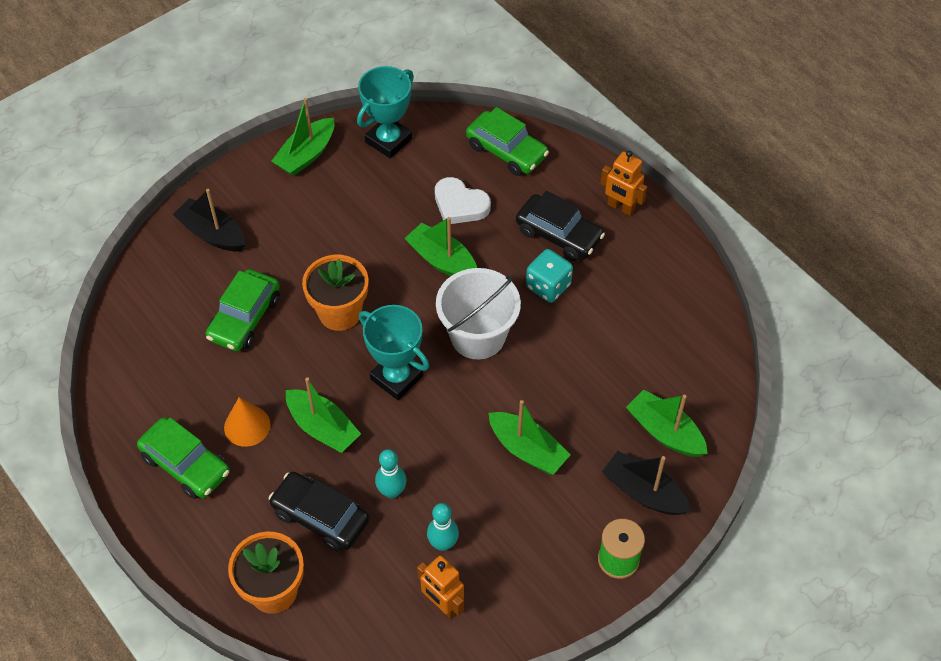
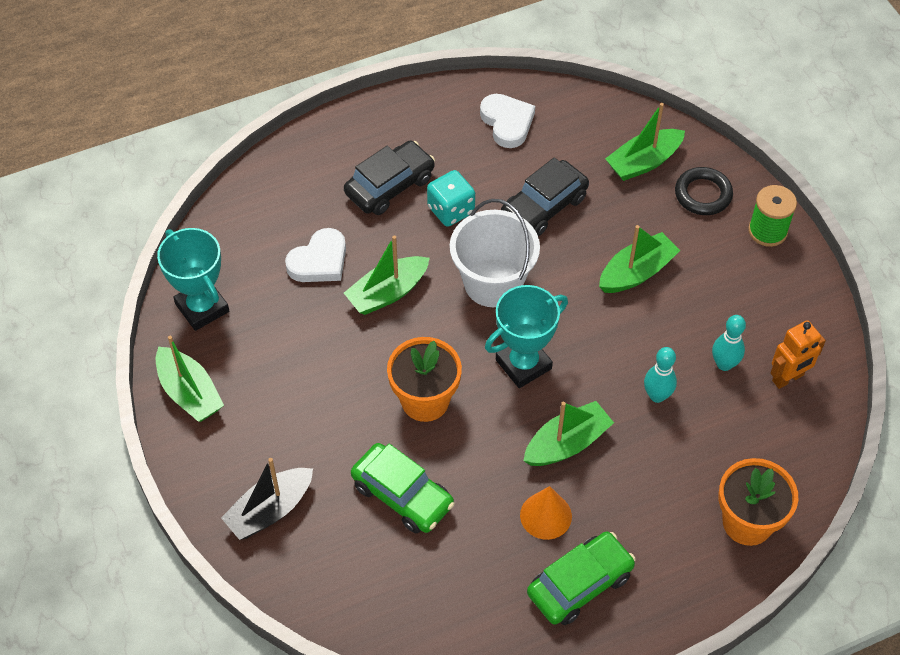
camera: 75 degrees left, 0 degrees up
black car [269,472,369,551] -> black car moved to [501,157,589,236]
green car [466,107,549,176] -> none
orange robot [600,151,647,216] -> none
black boat [602,451,691,515] -> black ring [675,167,733,215]
none -> white heart [480,94,535,148]

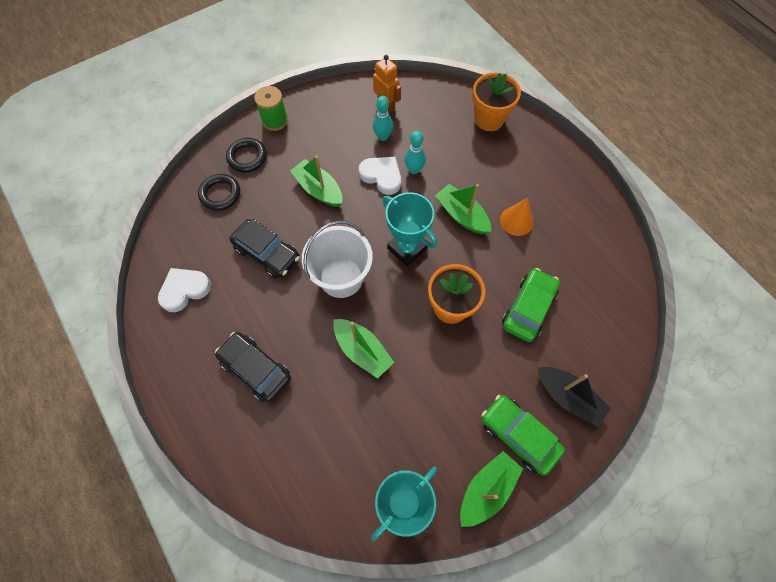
camera: 100 degrees left, 10 degrees up
white heart [285,228,346,282] -> white heart moved to [359,157,401,195]
turquoise dice [427,170,475,227] -> none
green car [527,531,636,625] -> green car moved to [481,395,565,476]
green boat [605,103,685,181] -> black ring [198,174,240,211]

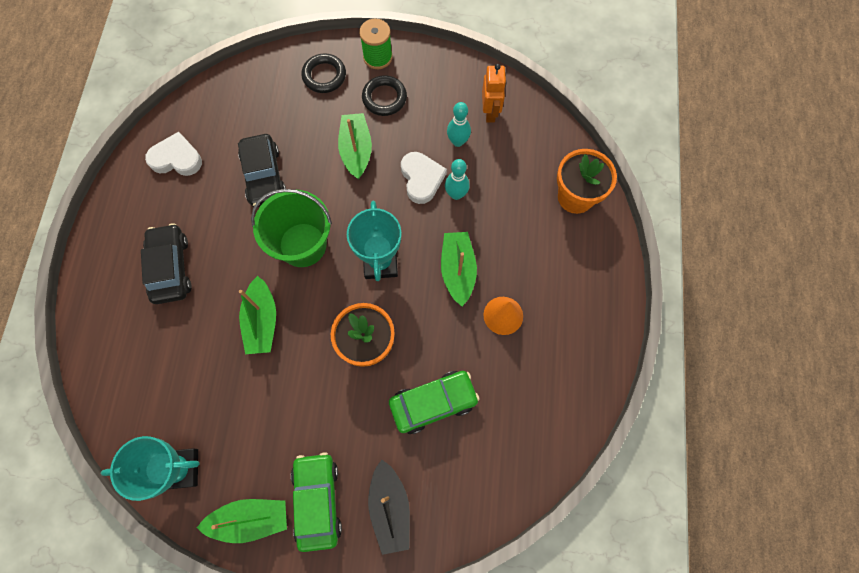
camera: 40 degrees right, 5 degrees up
black ring [198,174,240,211] -> black ring moved to [362,75,407,116]
white bucket [302,221,373,298] -> green bucket [251,189,332,267]

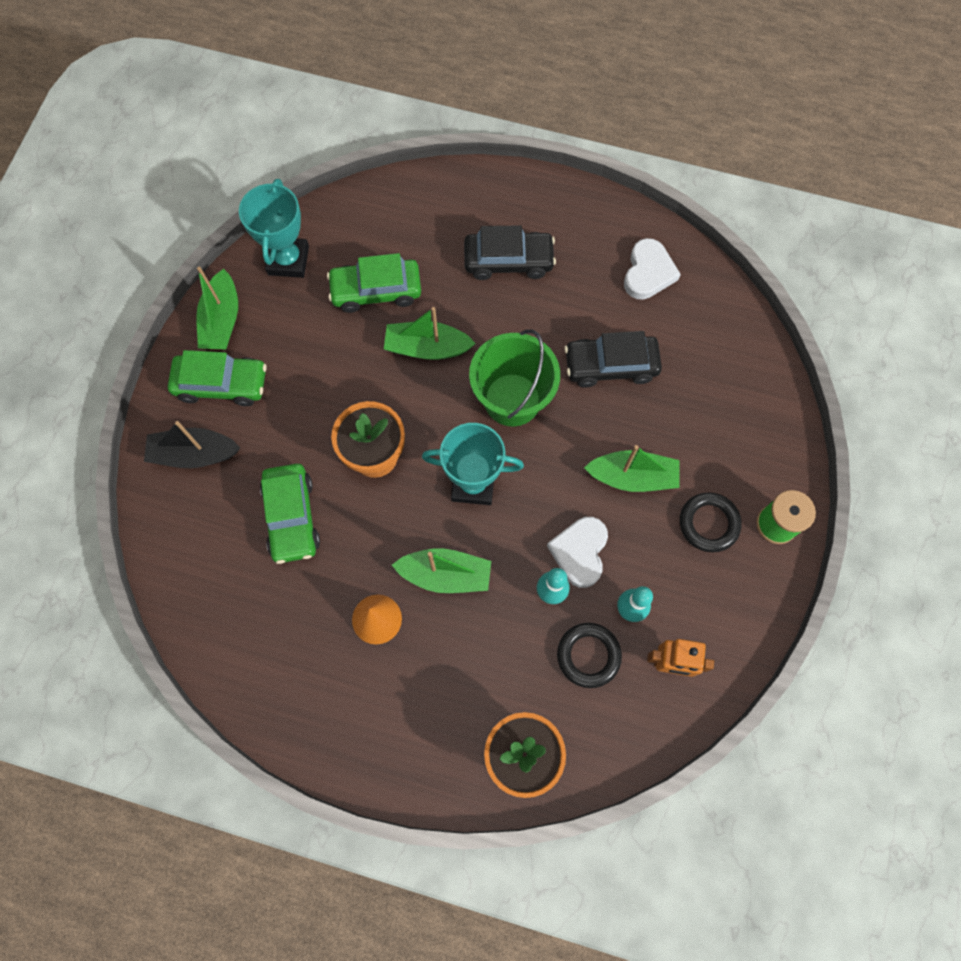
camera: 100 degrees right, 0 degrees up
black ring [302,53,346,93] -> black ring moved to [557,623,622,688]
white heart [401,152,447,204] -> white heart turned 105 degrees clockwise [547,517,608,588]
none -> green car [327,253,421,313]

